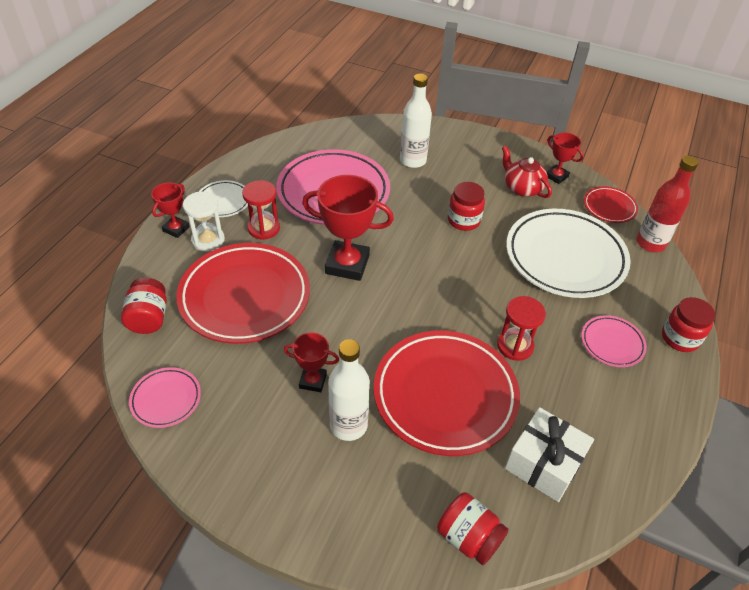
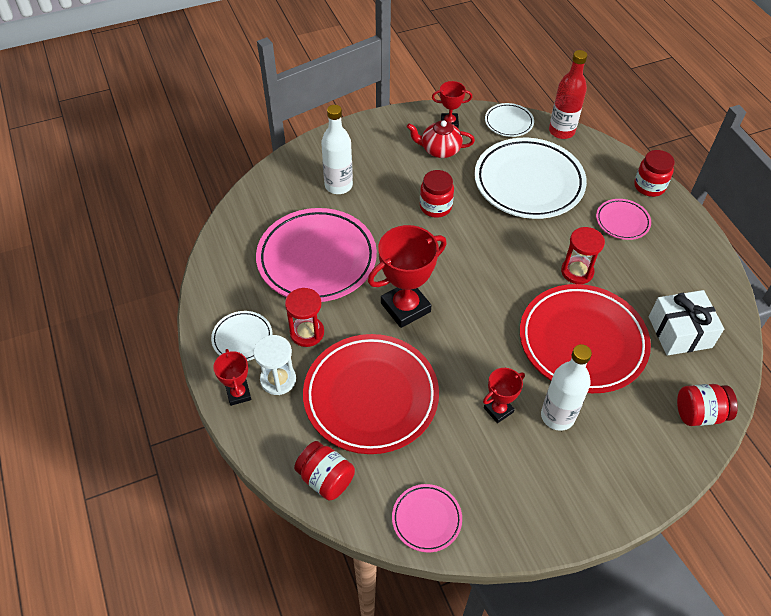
camera: 45 degrees left, 5 degrees up
red plate [584,186,638,223] -> white plate [485,103,534,137]

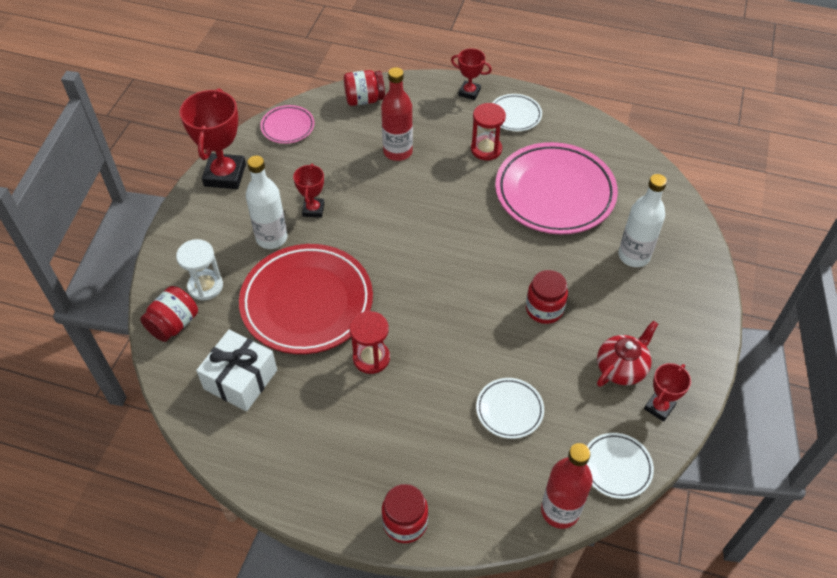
camera: 130 degrees right, 0 degrees up
white hourglass [254,335,296,395] -> white hourglass moved to [176,239,223,301]
red plate [303,334,439,454] -> red bottle [381,67,413,161]
red trophy [368,225,447,328] -> red trophy moved to [179,88,246,189]
white plate [474,138,587,219] -> white plate [476,378,544,439], size x0.47
pink plate [596,199,651,240] -> none

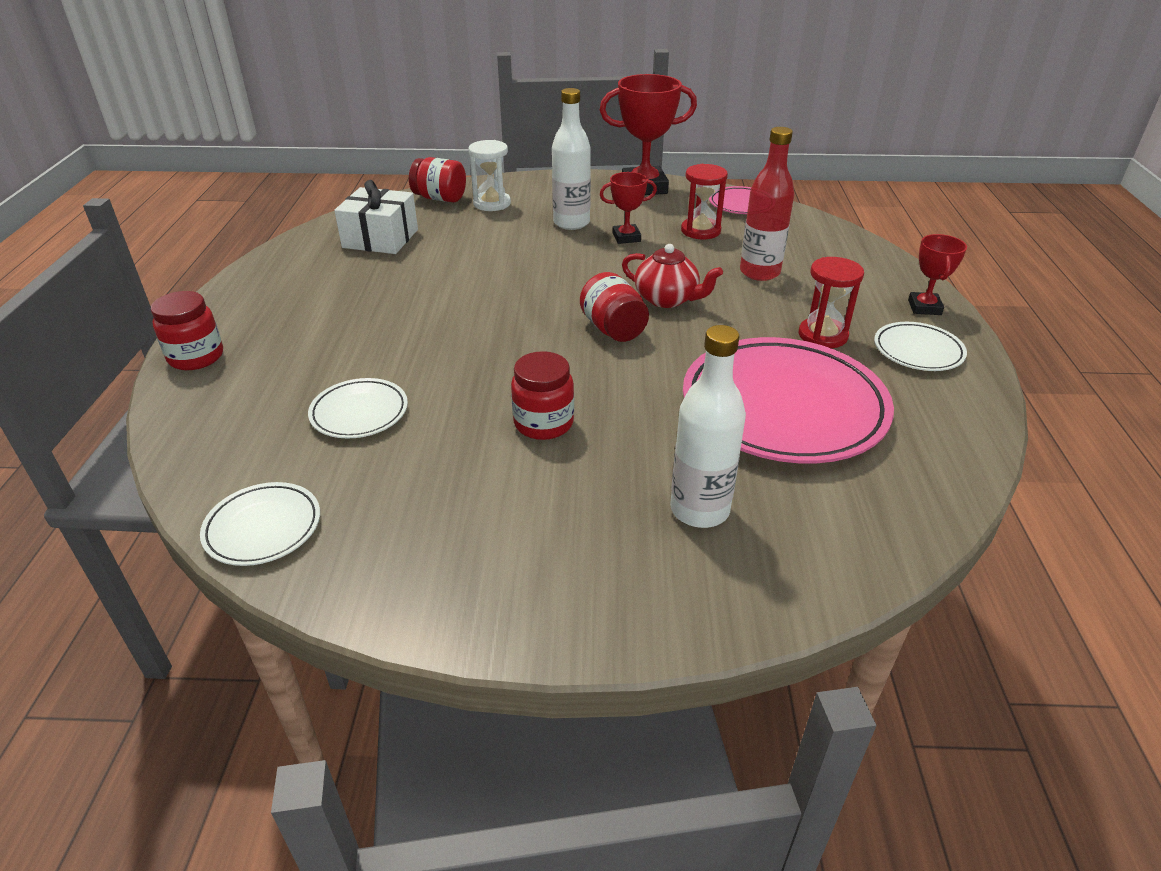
camera: 75 degrees right, 15 degrees down
red plate [239,244,373,354] -> none
red jar [344,70,385,106] -> red jar moved to [580,272,649,342]
red hourglass [349,311,390,374] -> red hourglass moved to [681,164,728,239]
red bottle [541,443,593,529] -> none
red teapot [597,321,658,387] -> red teapot moved to [622,244,723,308]
red trophy [644,363,691,422] -> none

